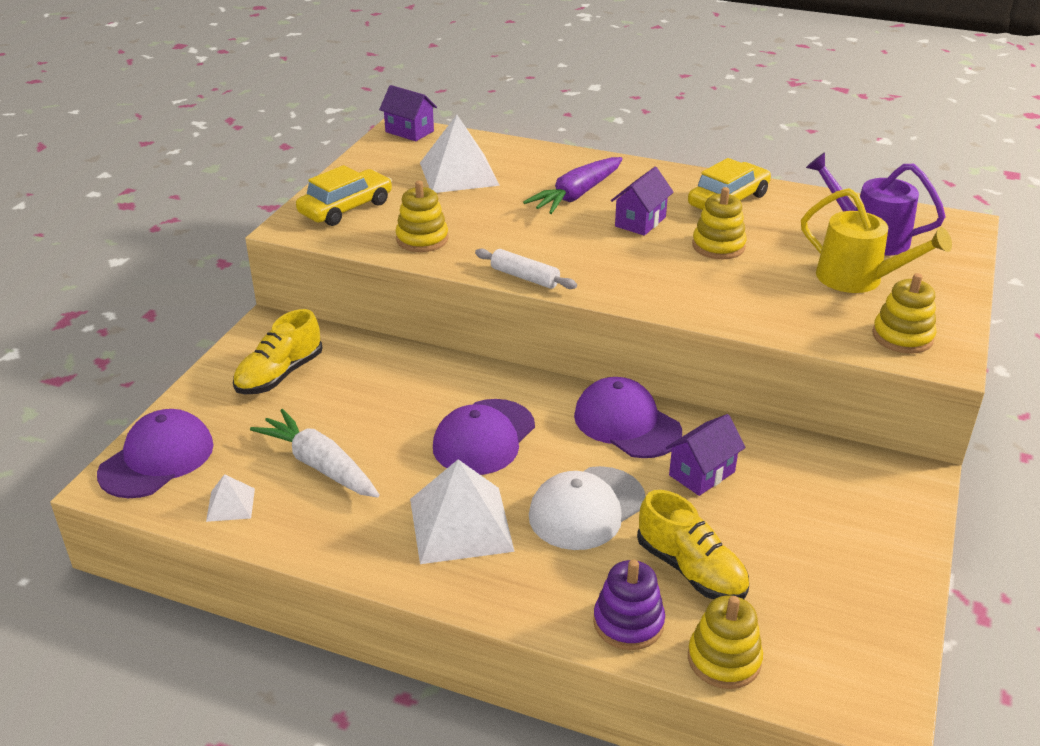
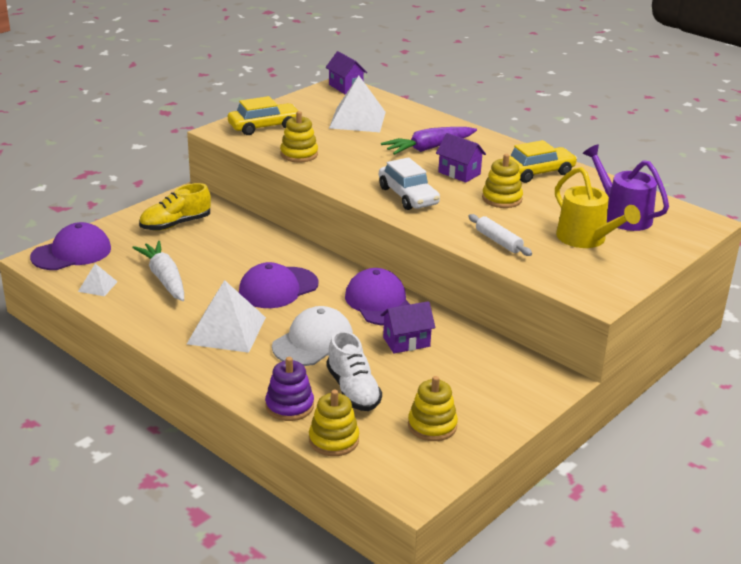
camera: 20 degrees right, 5 degrees down
white rolling pin [475,249,577,289] -> white rolling pin moved to [468,214,532,256]
white cap [529,466,646,550] -> white cap turned 150 degrees clockwise [272,306,353,366]
purple house [611,167,674,236] -> purple house turned 75 degrees clockwise [436,133,486,183]
yellow shoe [637,490,749,599] -> white shoe [327,331,382,411]
yellow stacking toy [872,273,936,354] -> yellow stacking toy moved to [408,376,458,441]
none -> white car [379,157,440,210]

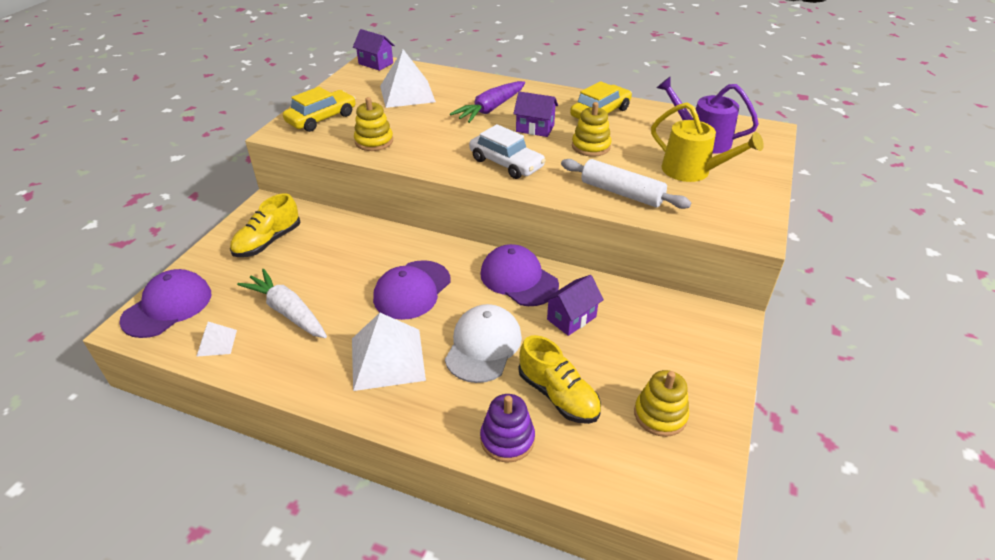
camera: 20 degrees left, 10 degrees up
yellow stacking toy [309,390,359,456] -> none
white shoe [327,331,382,411] -> yellow shoe [518,335,601,424]
white rolling pin [468,214,532,256] -> white rolling pin [561,159,691,209], size x1.50

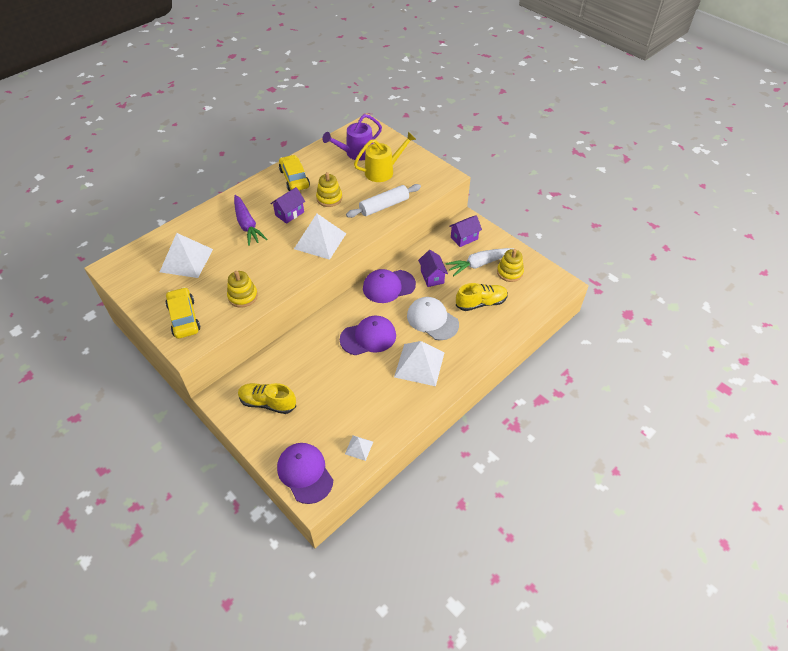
camera: 65 degrees left, 10 degrees up
yellow shoe [230,193,300,257] -> yellow shoe turned 135 degrees clockwise [238,383,296,414]
white carrot [237,269,327,338] -> white carrot moved to [445,248,515,276]
purple house [353,29,395,71] -> purple house moved to [449,215,482,247]
purple cap [373,260,451,320] -> purple cap turned 75 degrees counterclockwise [340,316,396,355]
white car [469,124,546,179] -> white pyramid [294,214,346,260]
purple stacking toy [480,394,535,463] -> none

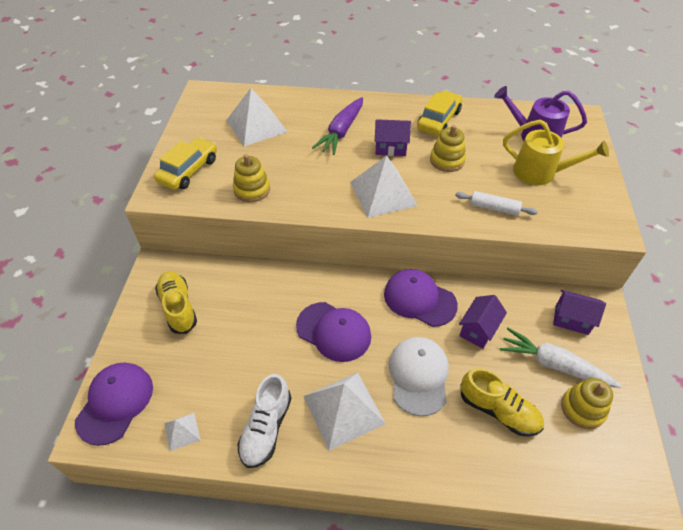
camera: 50 degrees right, 0 degrees up
white rolling pin [346,184,421,218] -> white rolling pin [455,191,538,216], size x0.67
none -> white shoe [238,374,291,468]

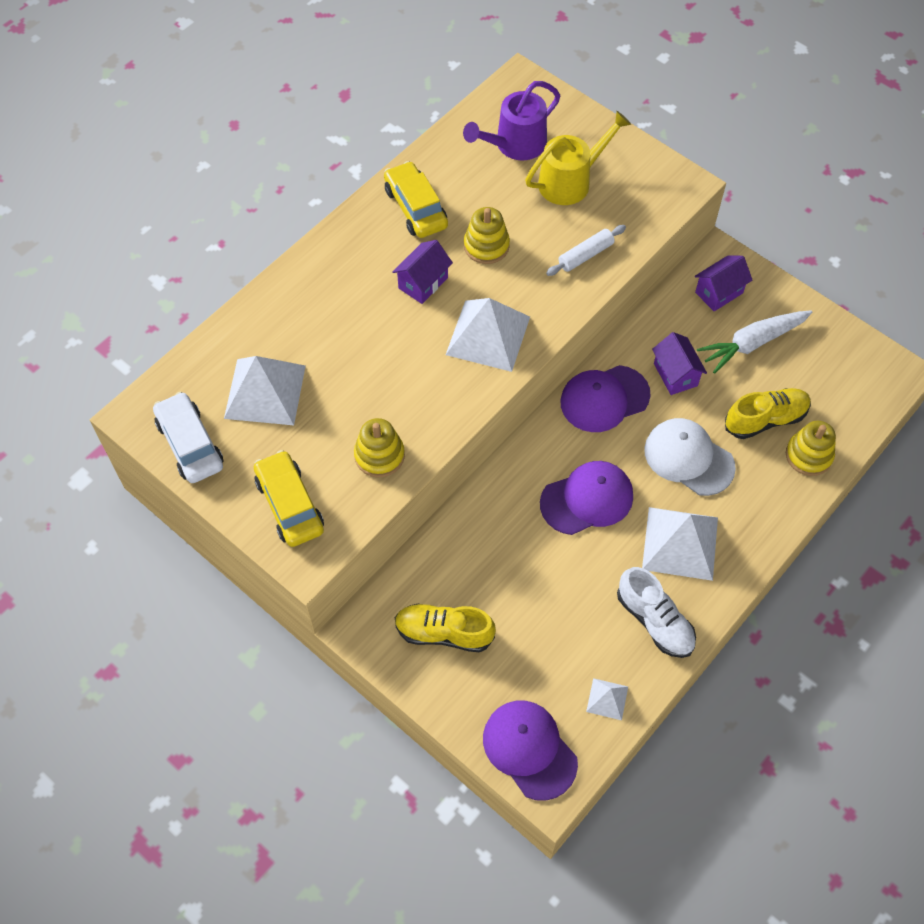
camera: 55 degrees left, 10 degrees up
purple carrot [312,97,363,155] -> none
yellow stacking toy [561,378,613,429] -> yellow stacking toy moved to [786,421,836,476]
none -> white car [153,392,223,483]

